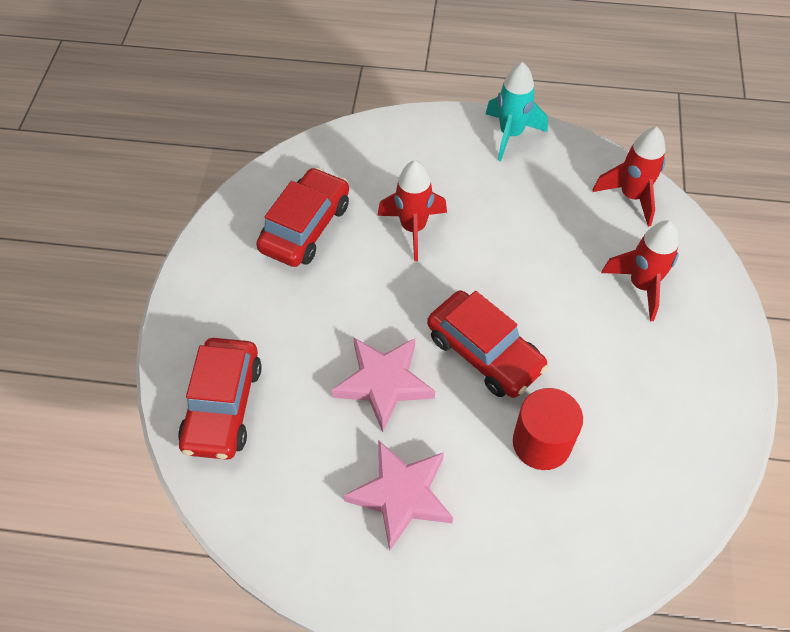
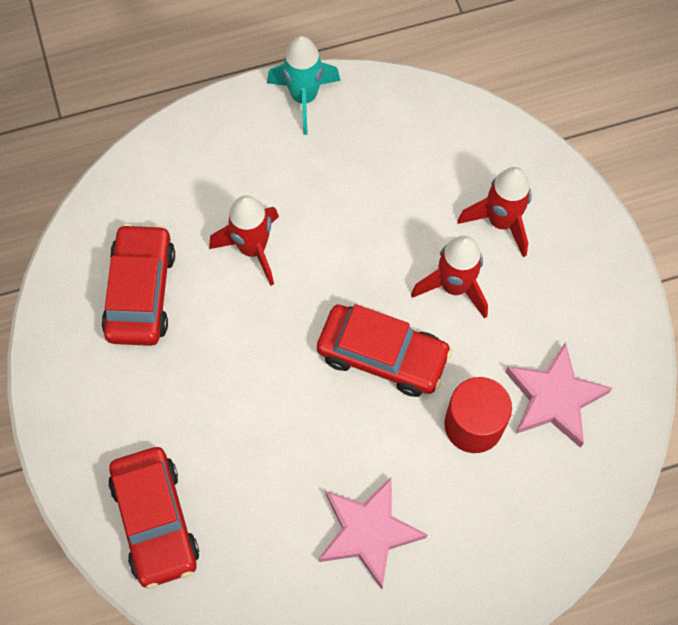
camera: 25 degrees left, 10 degrees up
pink star [331,337,435,432] -> pink star moved to [505,342,612,448]
red rocket [592,127,665,227] -> red rocket moved to [411,236,488,319]

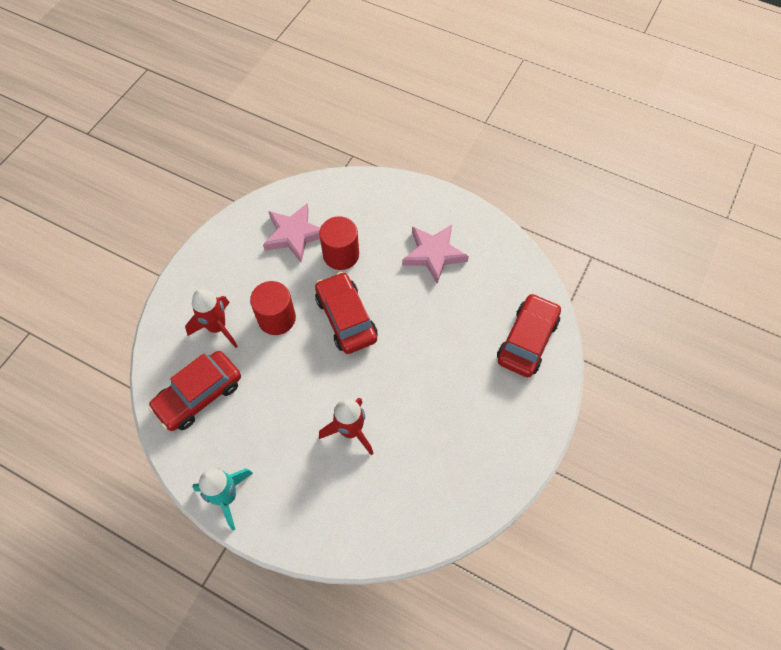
camera: 135 degrees left, 5 degrees down
red car [101,223,175,346] -> red car moved to [148,351,241,431]
red rocket [411,236,488,319] -> red cylinder [250,281,296,335]

